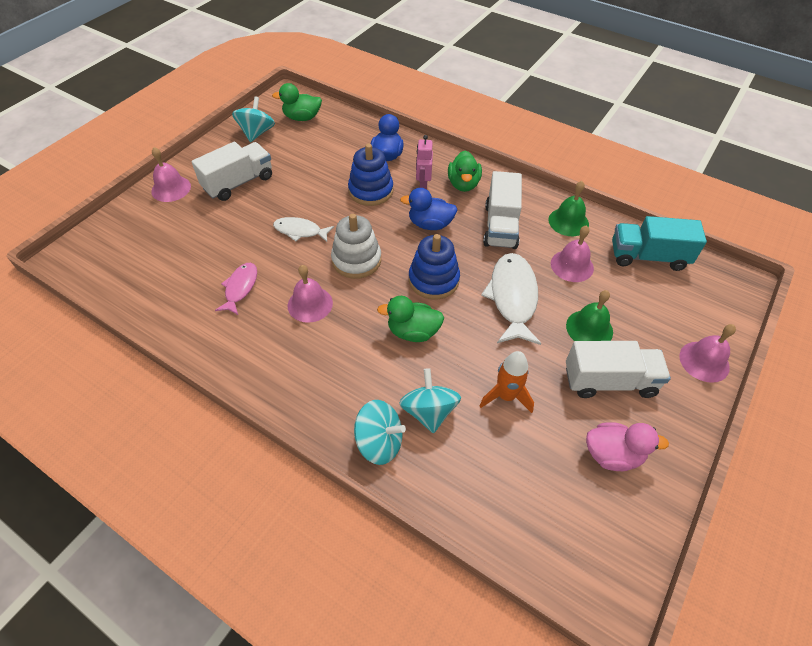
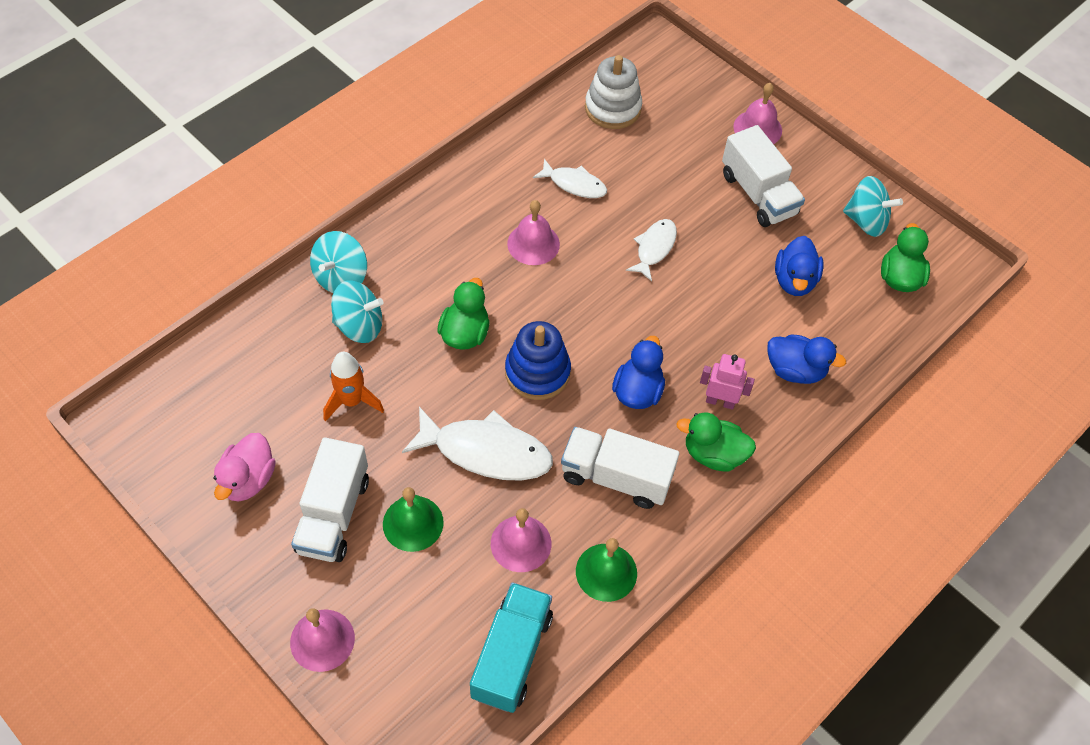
camera: 100 degrees right, 5 degrees up
pink fish [215,263,257,315] -> white fish [533,159,607,198]
white stacking toy [331,214,381,279] -> white stacking toy moved to [585,55,642,129]
blue stacking toy [348,144,393,206] -> none
none -> blue duck [775,236,824,296]

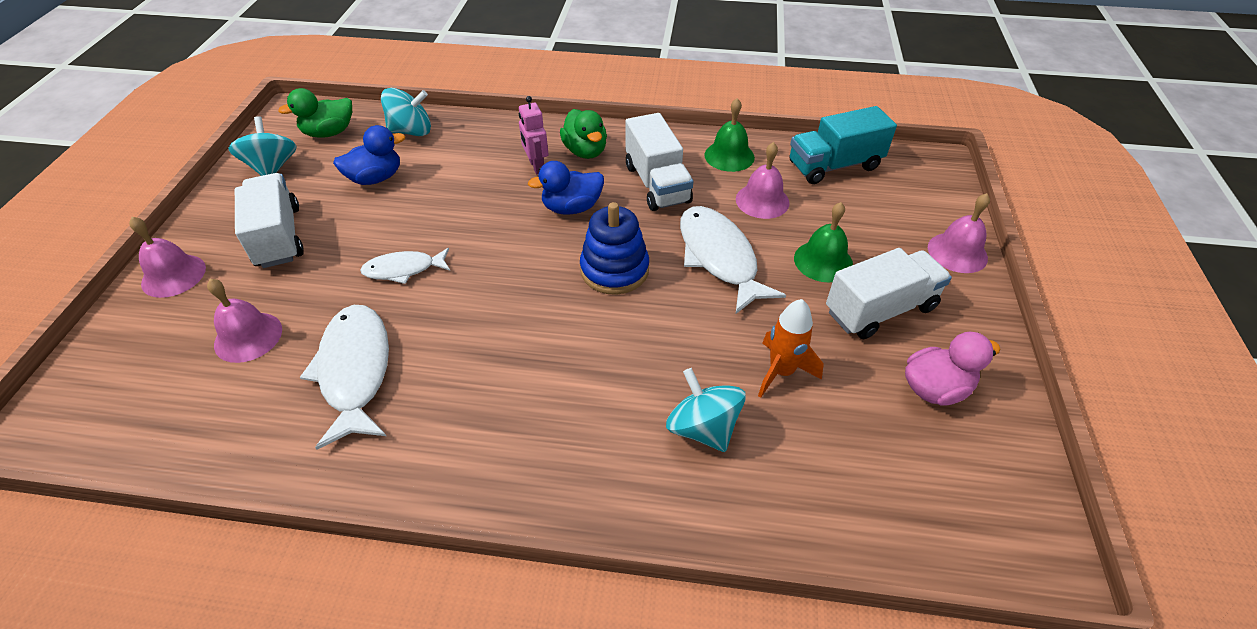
camera: 125 degrees left, 10 degrees down
turquoise spinning top [310,231,367,293] -> turquoise spinning top moved to [381,88,431,136]
green duck [437,278,490,350] -> none
pink bell [507,200,560,265] -> pink bell moved to [207,279,282,363]
white fish [533,159,607,198] -> white fish [300,305,389,450], size x1.71
white stacking toy [585,55,642,129] -> none
white truck [722,125,805,227] -> white truck turned 45 degrees counterclockwise [235,173,304,268]
blue duck [767,334,846,384] -> none

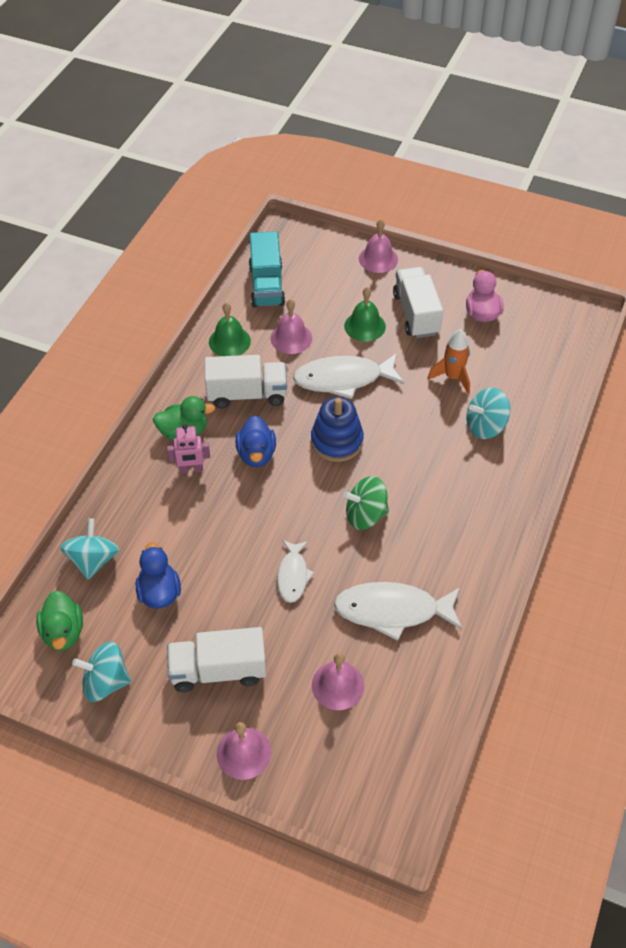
camera: 75 degrees left, 5 degrees up
none -> green spinning top [343,476,389,530]

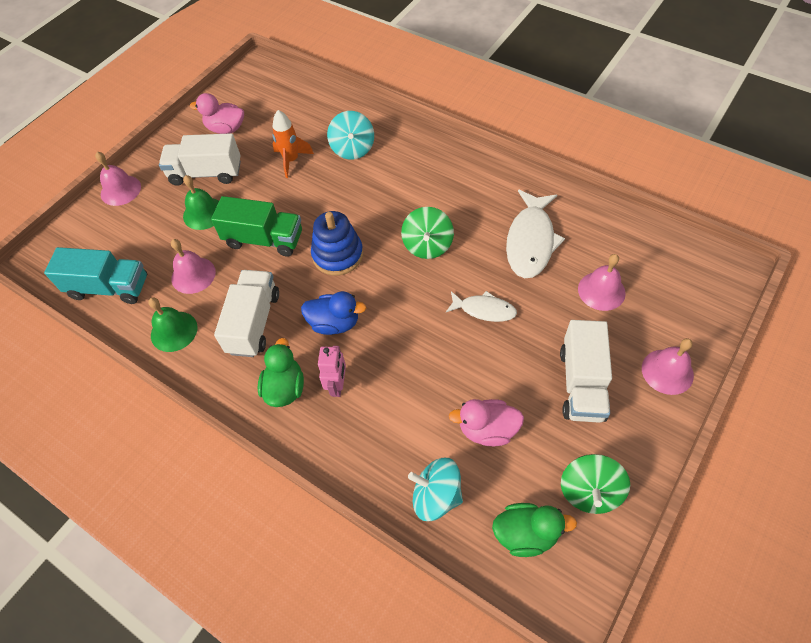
camera: 75 degrees left, 5 degrees up
turquoise spinning top [72,642,131,702] -> green spinning top [561,454,630,514]
blue duck [136,542,181,608] -> pink duck [449,399,524,446]
white fish [293,353,404,399] -> green truck [211,196,302,257]

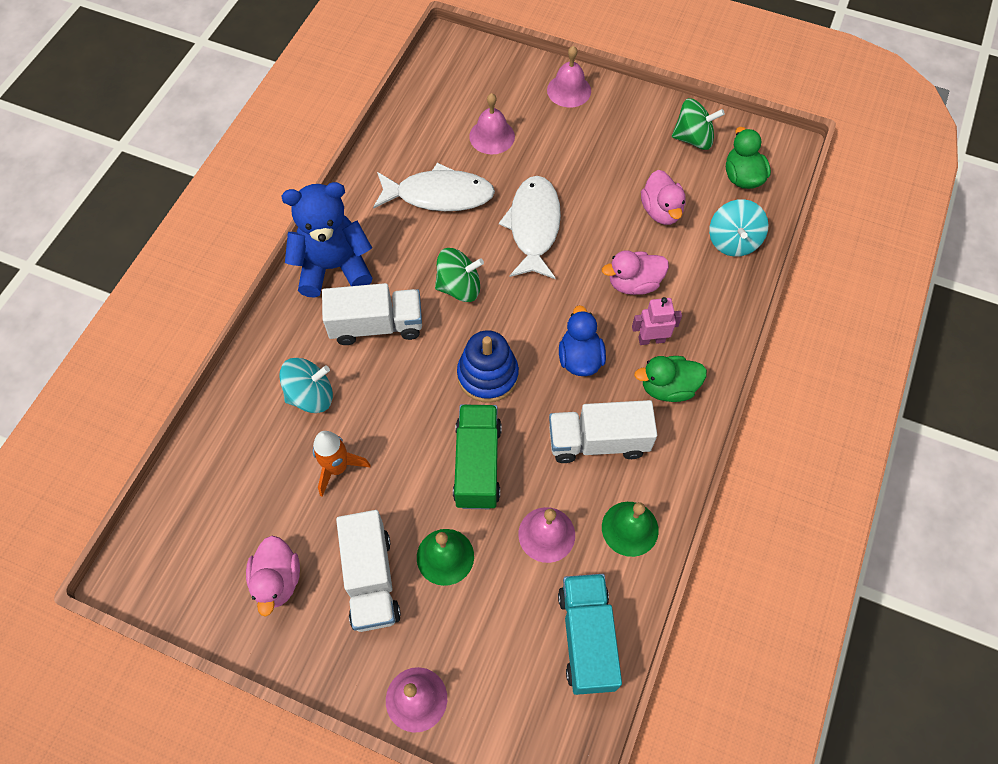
camera: 105 degrees left, 5 degrees up
white fish [446,291,517,322] -> white fish [499,176,561,279], size x1.71
white truck [560,320,612,423] -> white truck moved to [322,283,422,345]
none -> blue teddy bear [281,182,373,298]
none -> pink duck [602,250,669,295]

